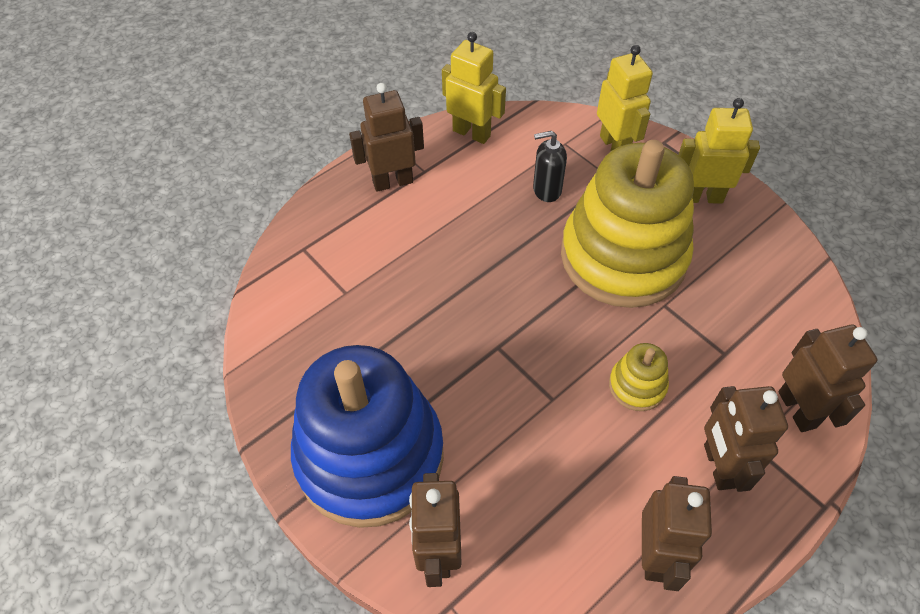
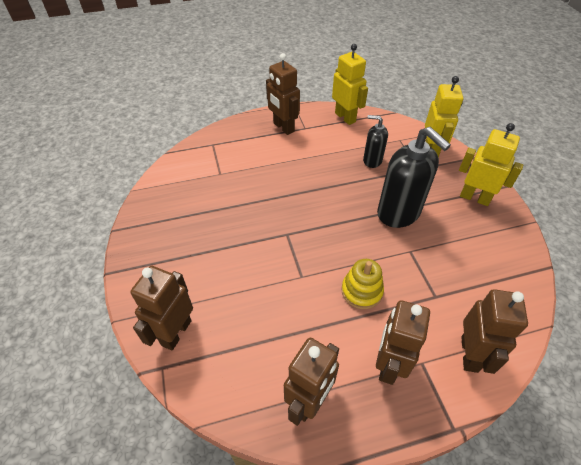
camera: 25 degrees right, 5 degrees down
blue stacking toy [291,345,444,528] -> none
brown robot [349,83,424,192] -> brown robot turned 135 degrees counterclockwise [266,53,300,135]
yellow stacking toy [561,140,694,308] -> black soap dispenser [377,127,451,228]

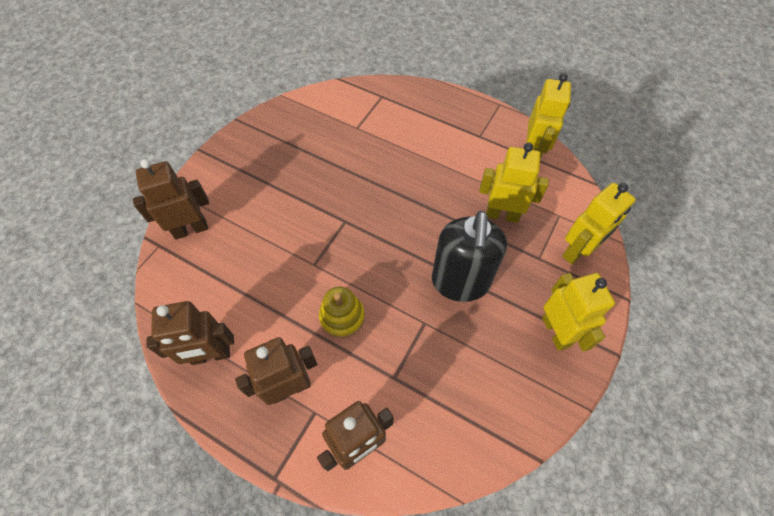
camera: 45 degrees right, 10 degrees up
brown robot [266,53,300,135] -> none
black soap dispenser [363,115,388,168] -> yellow robot [479,142,549,223]

